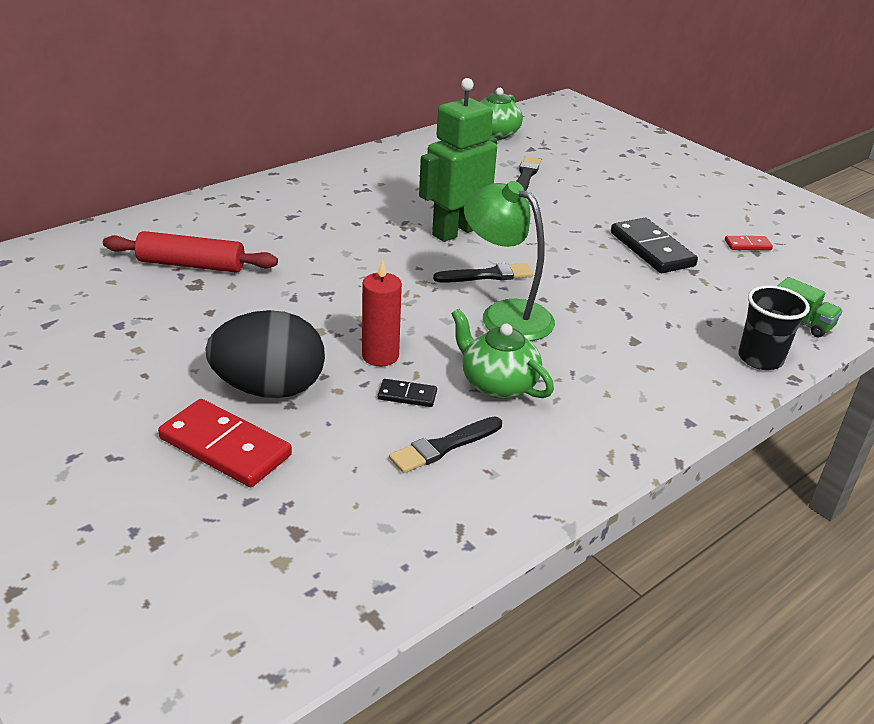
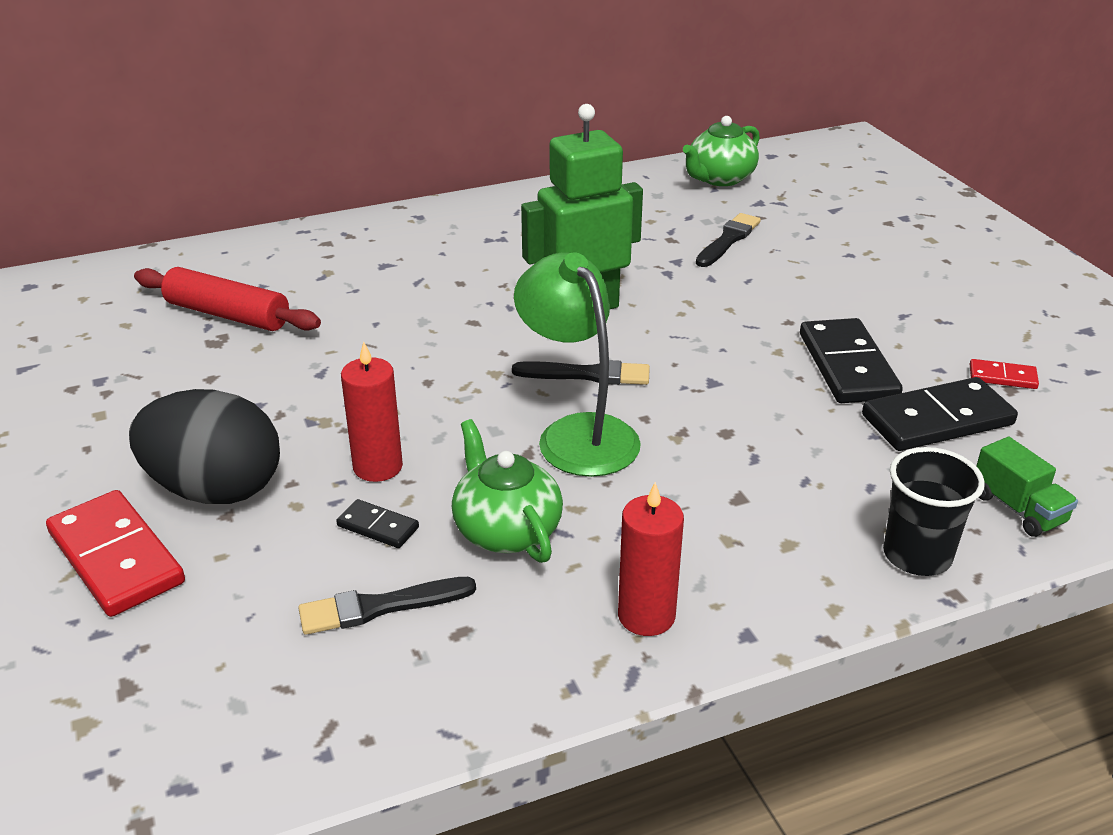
camera: 20 degrees right, 0 degrees up
none -> red candle [618,482,684,636]
none -> black domino [862,377,1018,451]

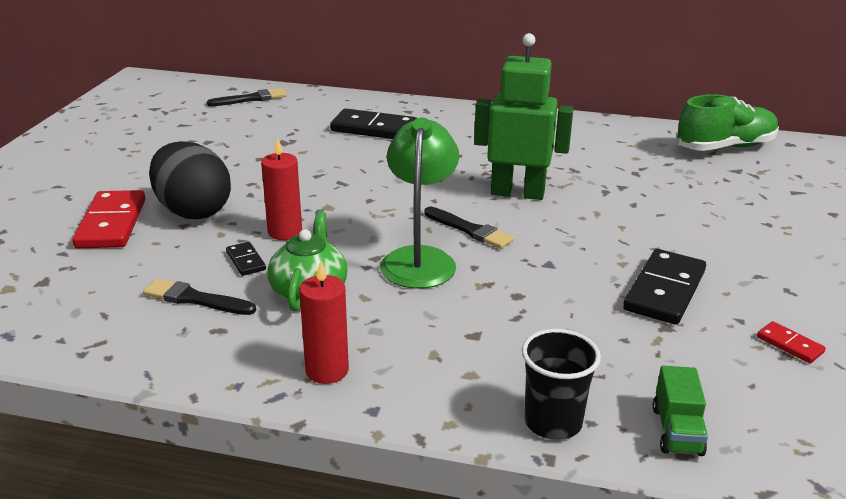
camera: 35 degrees right, 5 degrees down
red rolling pin [134,267,321,331] -> none
green teapot [683,116,760,186] -> green shoe [676,94,779,151]
black brush [696,213,761,267] -> black brush moved to [207,88,287,106]
black domino [862,377,1018,451] -> black domino moved to [330,109,417,139]

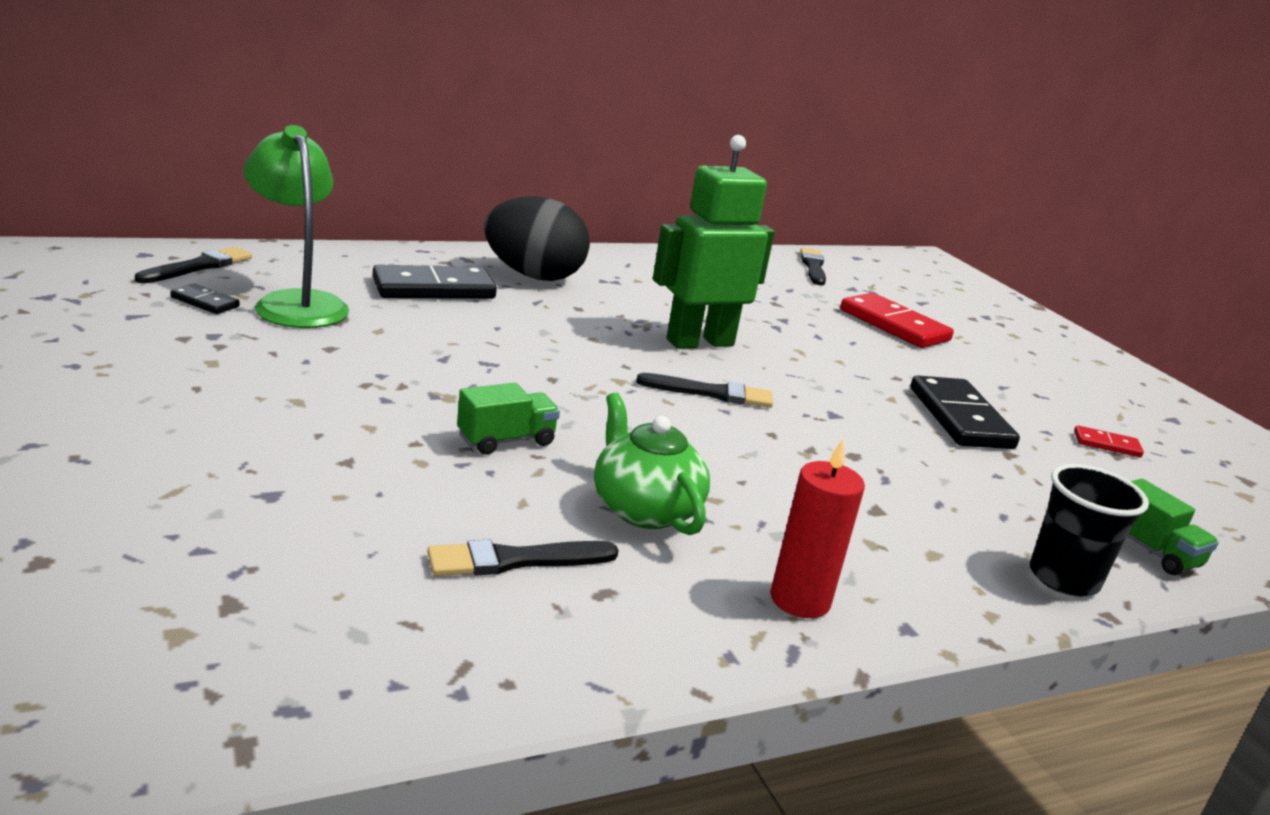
camera: 40 degrees left, 5 degrees down
red domino [72,190,145,248] -> red domino moved to [840,293,954,348]
black egg [149,141,231,219] -> black egg moved to [484,196,590,281]
black domino [226,242,266,276] -> black domino moved to [170,283,240,314]
red candle [261,138,302,240] -> green truck [457,383,560,455]
green lamp [380,117,459,289] -> green lamp moved to [244,125,349,328]
green shoe [676,94,779,151] -> black brush [800,248,826,286]

